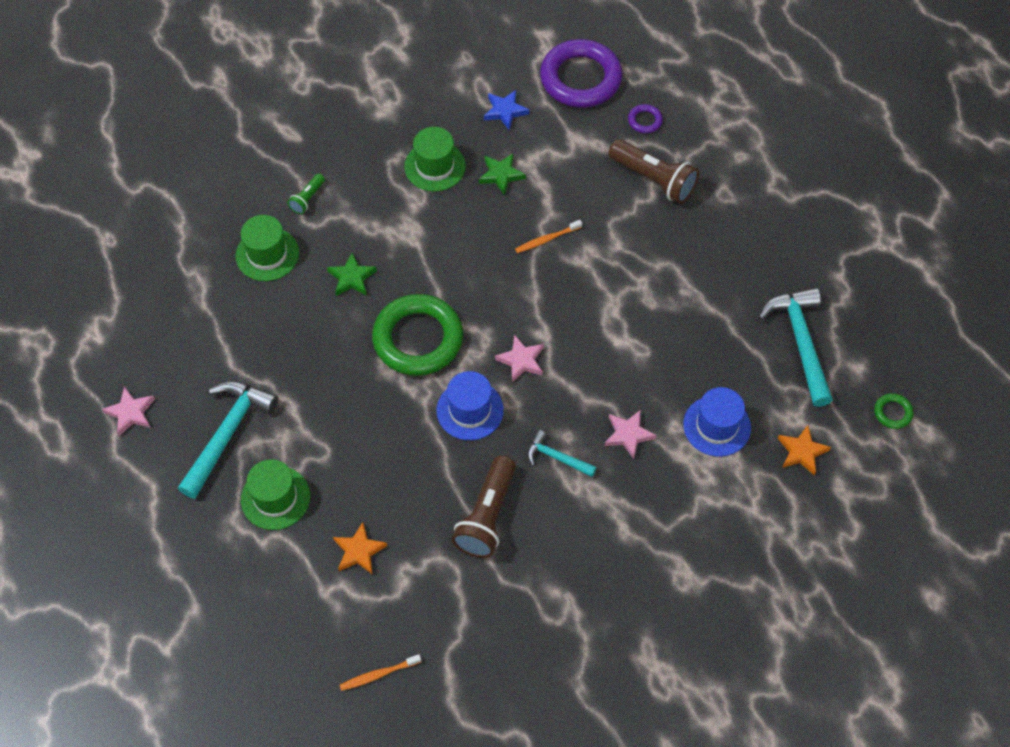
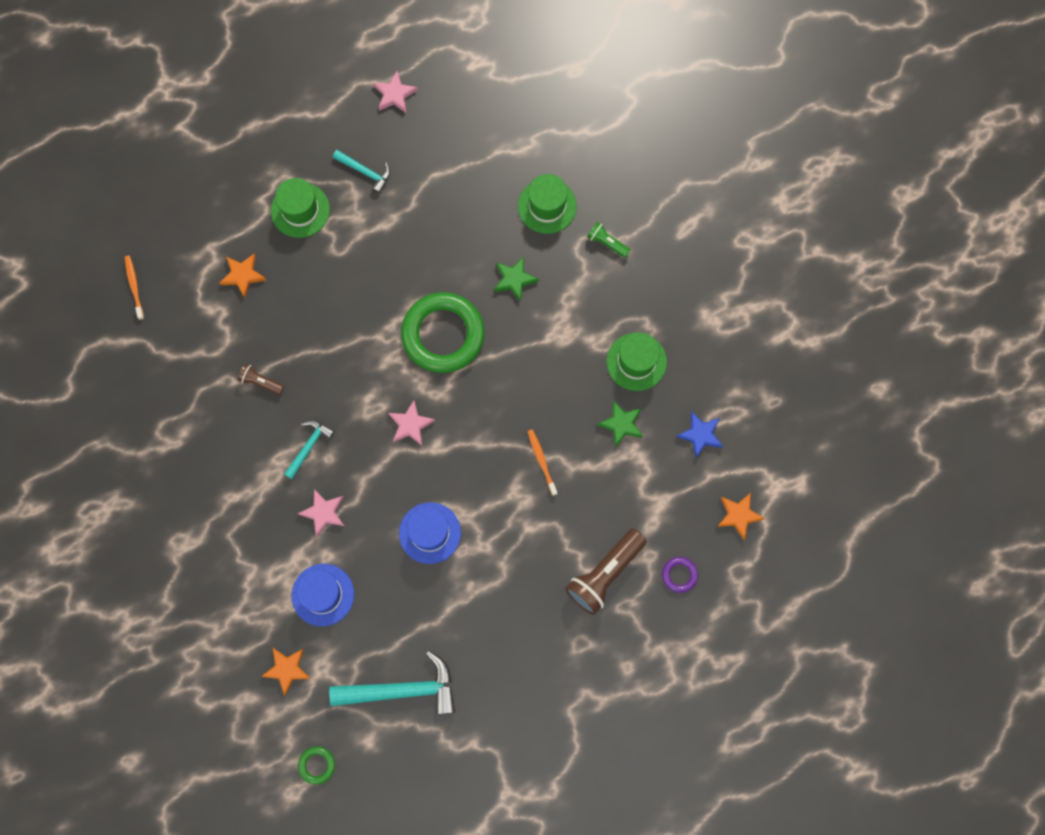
camera: 95 degrees right, 15 degrees up
turquoise hammer [178,381,278,499] -> turquoise hammer [333,150,390,194], size x0.54
blue hat [436,371,504,440] -> blue hat moved to [399,502,461,564]
brown flashlight [452,456,516,558] -> brown flashlight [237,364,284,395], size x0.50
purple ring [540,39,622,108] -> orange star [717,493,765,540]

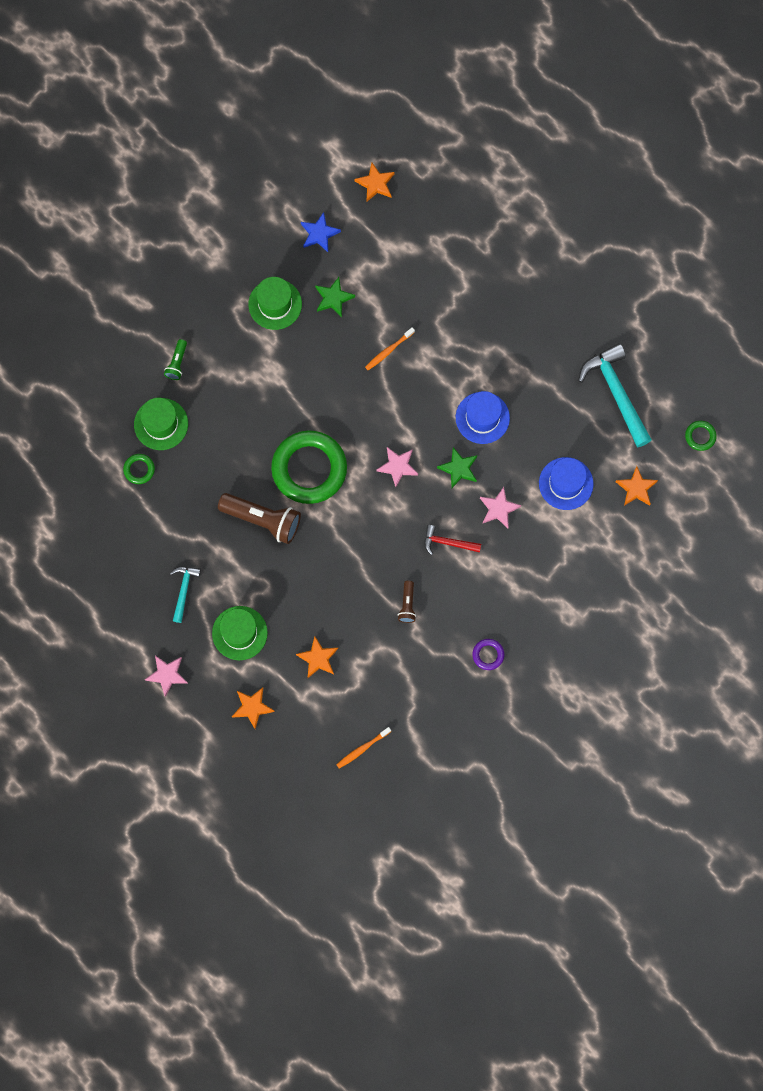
camera: 110 degrees left, 0 degrees up
turquoise hammer [284,420,335,479] -> red hammer [424,525,481,555]
pink star [373,71,418,113] -> pink star moved to [145,655,188,697]
green star [494,256,539,302] -> green star moved to [437,447,477,488]
brown flashlight [565,529,647,615] -> brown flashlight moved to [218,493,301,544]
purple ring [662,557,698,593] -> purple ring moved to [472,639,504,670]
none -> green ring [123,454,155,484]
none -> orange star [232,687,275,729]

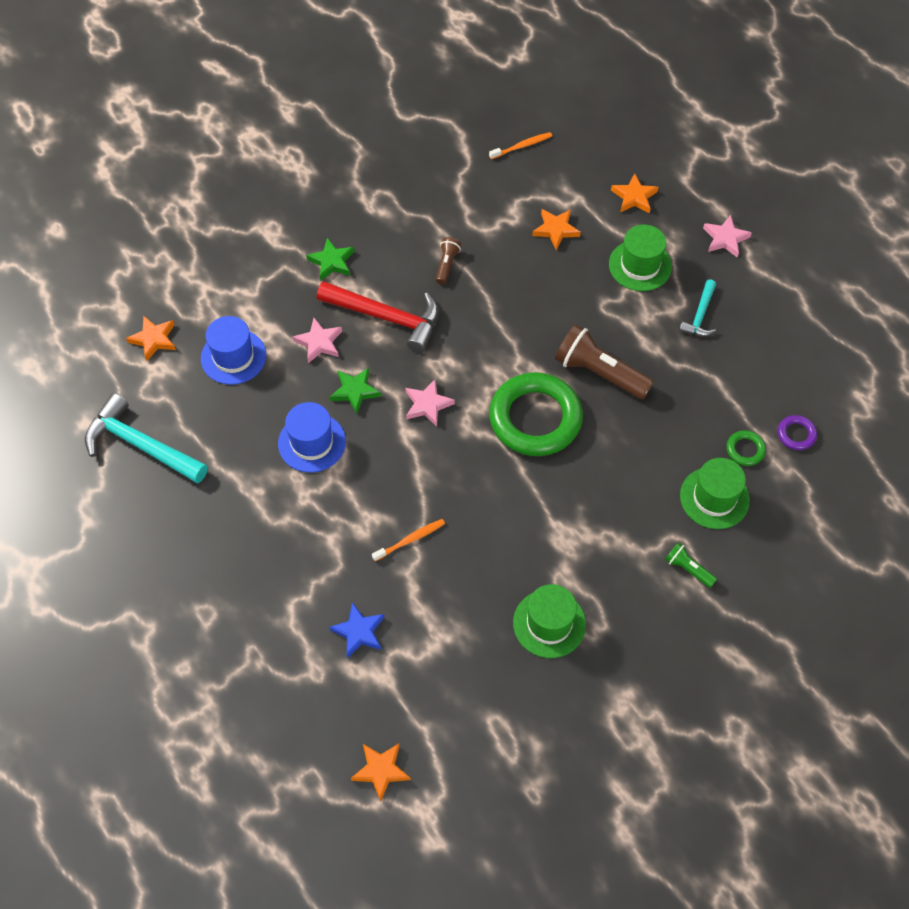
camera: 170 degrees left, 15 degrees down
green flashlight [164,339,187,380] -> green flashlight turned 75 degrees counterclockwise [665,542,717,588]
blue star [301,212,341,252] -> blue star moved to [329,602,384,658]
green star [315,277,355,318] -> green star moved to [306,237,355,280]
red hammer [424,525,481,555] -> red hammer [317,281,439,353], size x1.86
purple ring [472,639,504,670] -> purple ring moved to [778,415,817,450]
turquoise hammer [578,343,652,447] -> turquoise hammer turned 135 degrees clockwise [85,393,208,484]
green ring [685,421,717,451] -> none

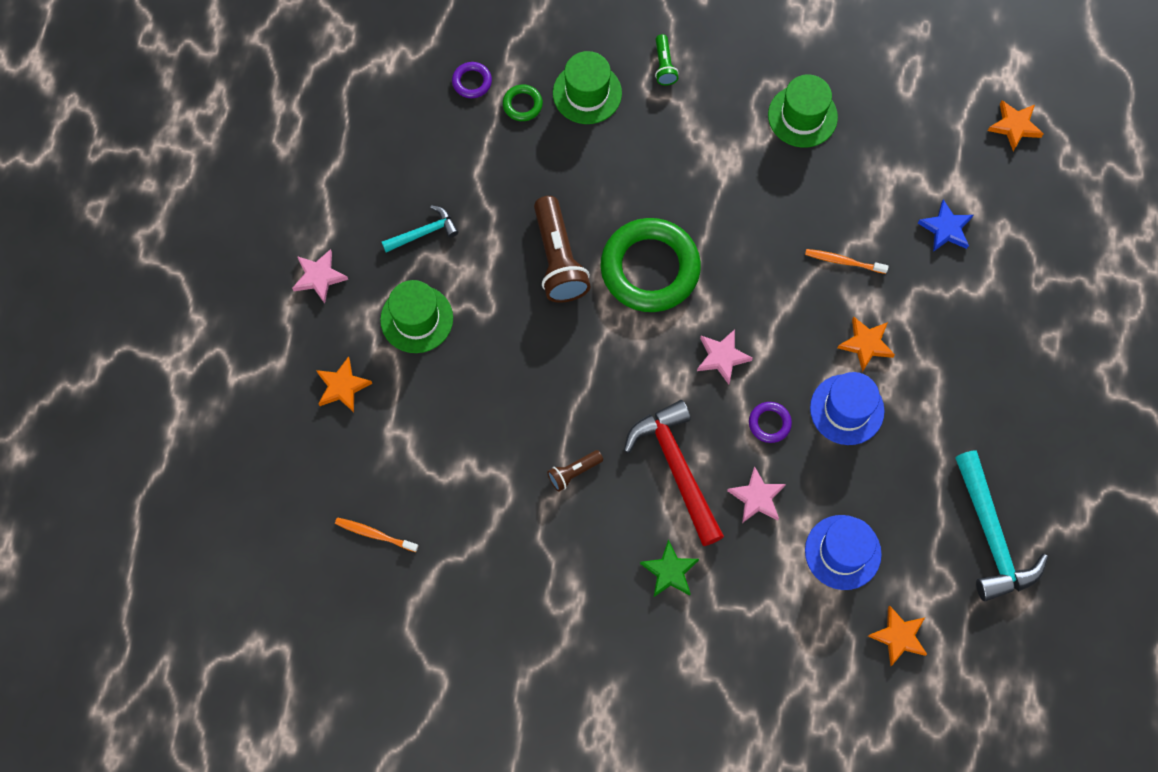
camera: 135 degrees left, 10 degrees up
green star [330,368,381,414] -> purple ring [749,402,792,443]
orange star [532,209,581,250] -> orange star moved to [838,316,895,372]

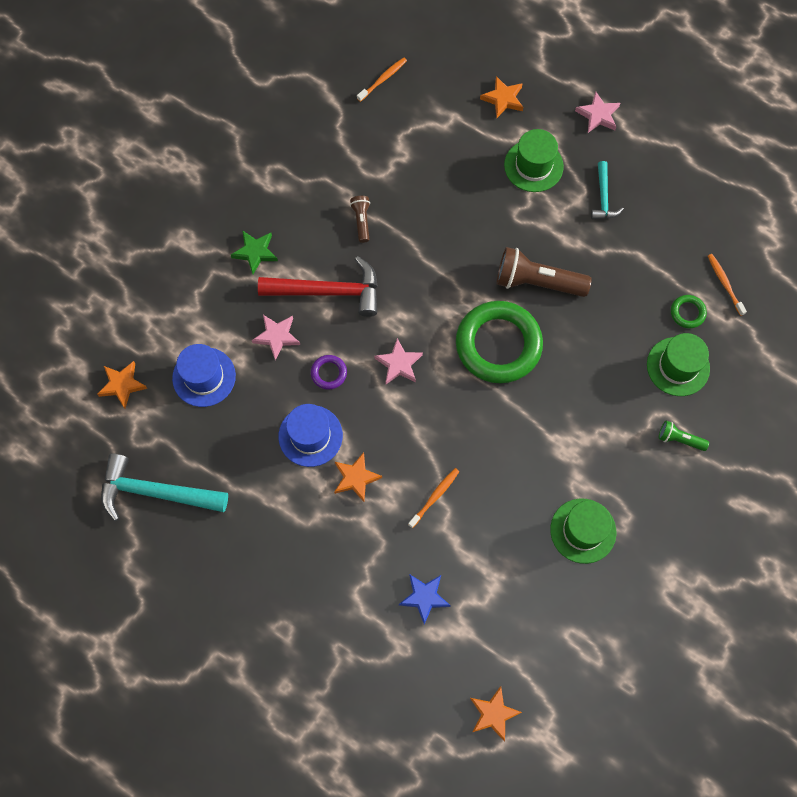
camera: 115 degrees right, 0 degrees up
purple ring [452,62,492,98] -> orange toothbrush [708,254,747,316]

